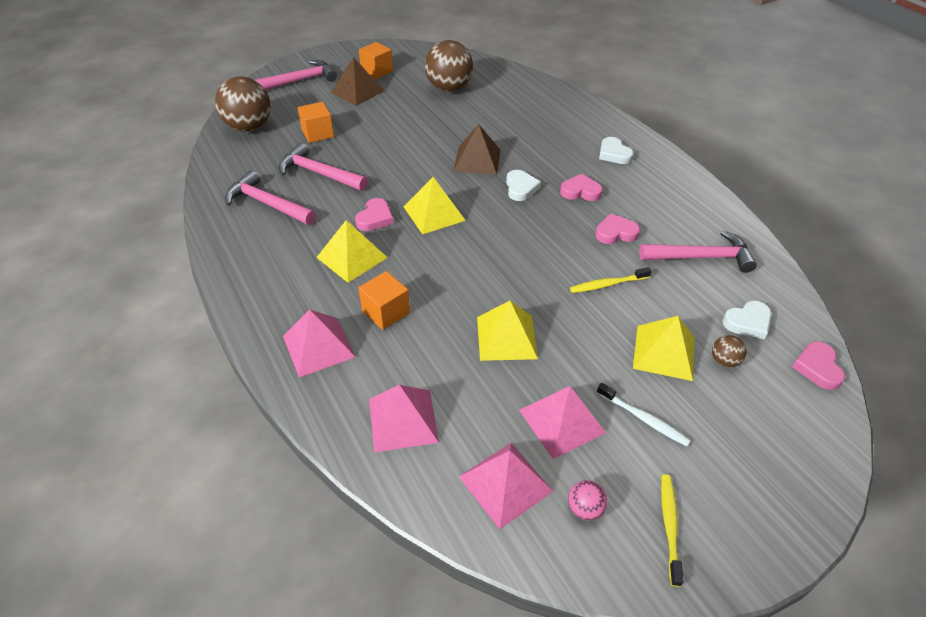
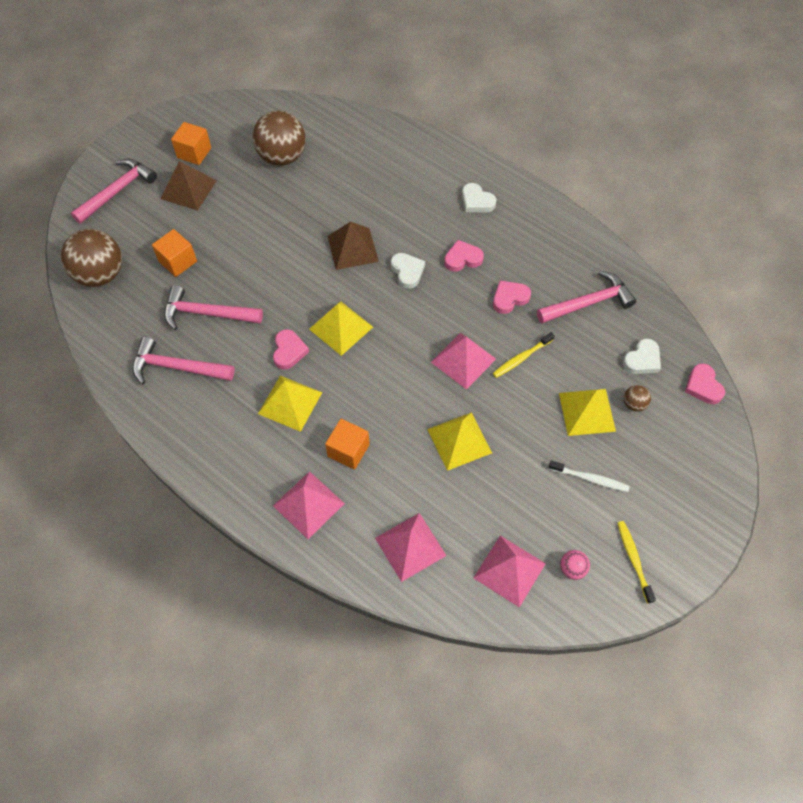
camera: 20 degrees left, 15 degrees up
pink pyramid [519,386,606,459] -> pink pyramid moved to [431,333,496,390]

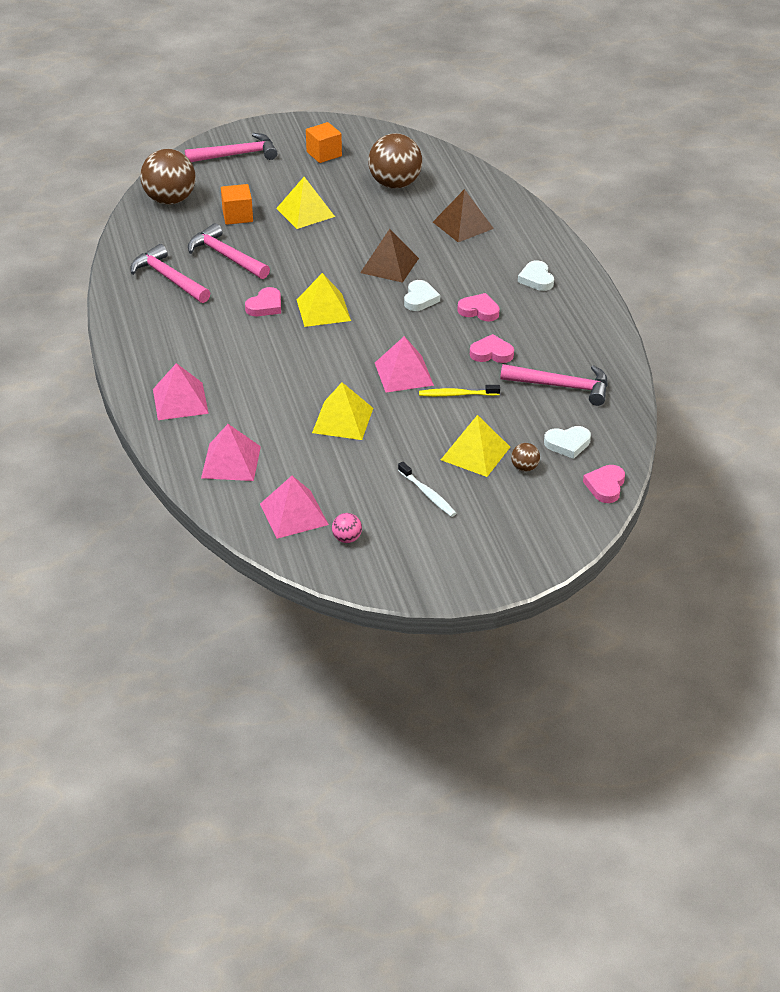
camera: 35 degrees right, 20 degrees down
brown pyramid [161,161,217,211] -> brown pyramid moved to [433,189,494,242]
yellow pyramid [258,376,322,432] -> yellow pyramid moved to [276,177,335,229]
orange cube [325,419,370,470] -> none
yellow toothbrush [618,521,656,604] -> none

